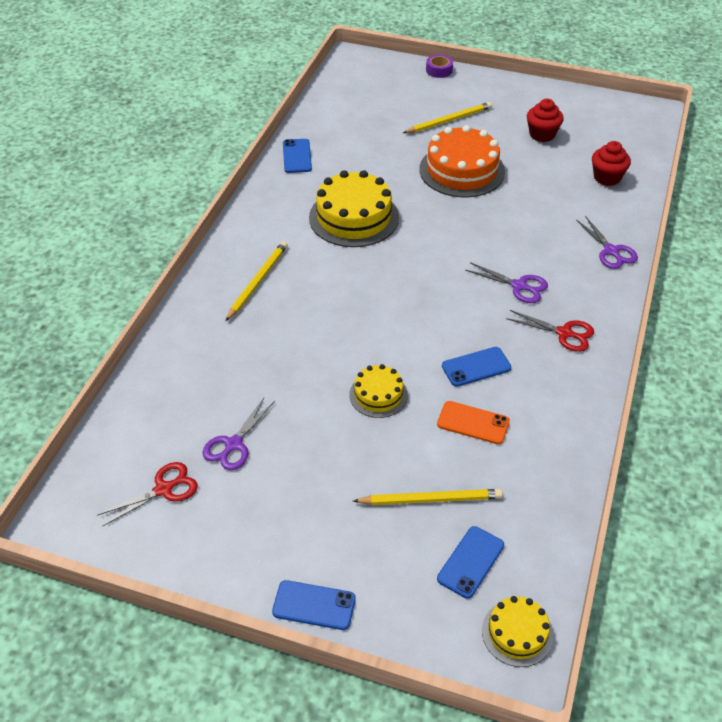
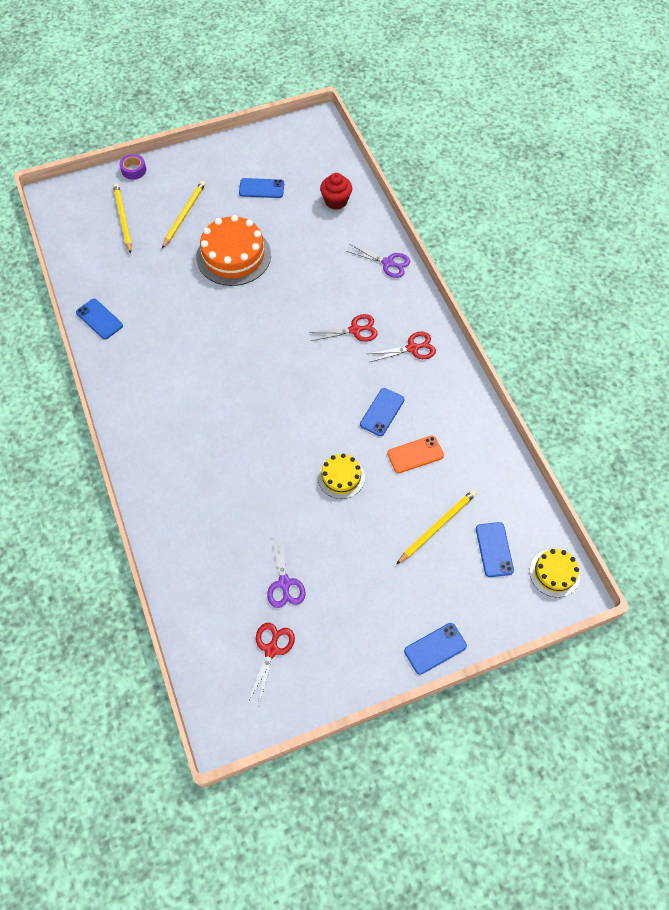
camera: 40 degrees left, 15 degrees up
yellow pencil [226,241,287,321] -> yellow pencil moved to [113,183,132,254]
yellow cake [309,170,399,247] -> none
purple scissors [465,262,548,303] -> red scissors [309,314,378,341]
red cupcake [527,99,564,142] -> blue phone [239,178,284,198]

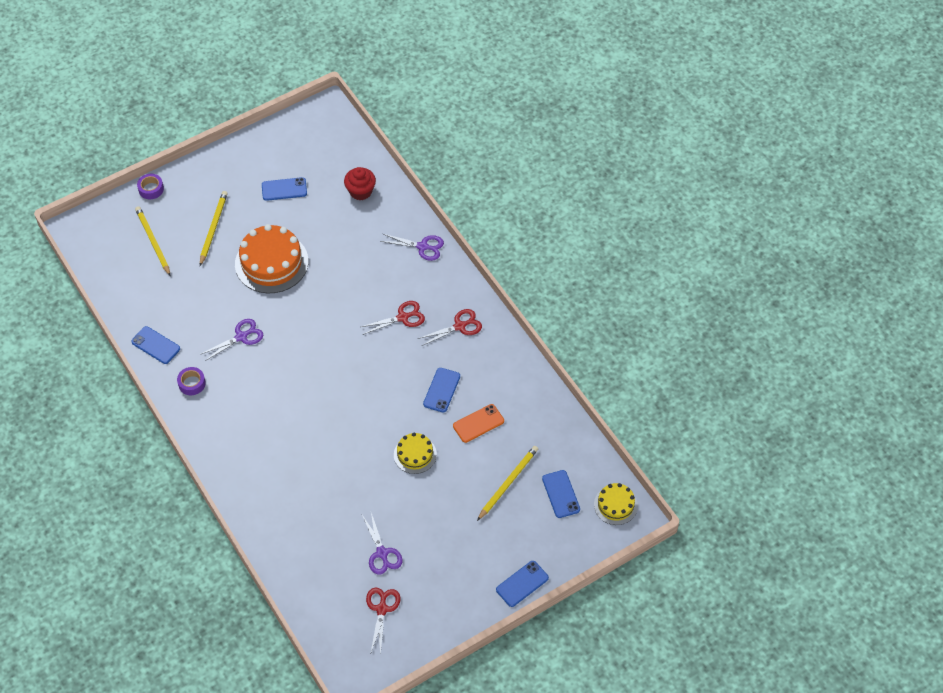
camera: 10 degrees left, 5 degrees down
none -> purple tape [177,367,206,395]
none -> purple scissors [201,319,263,361]

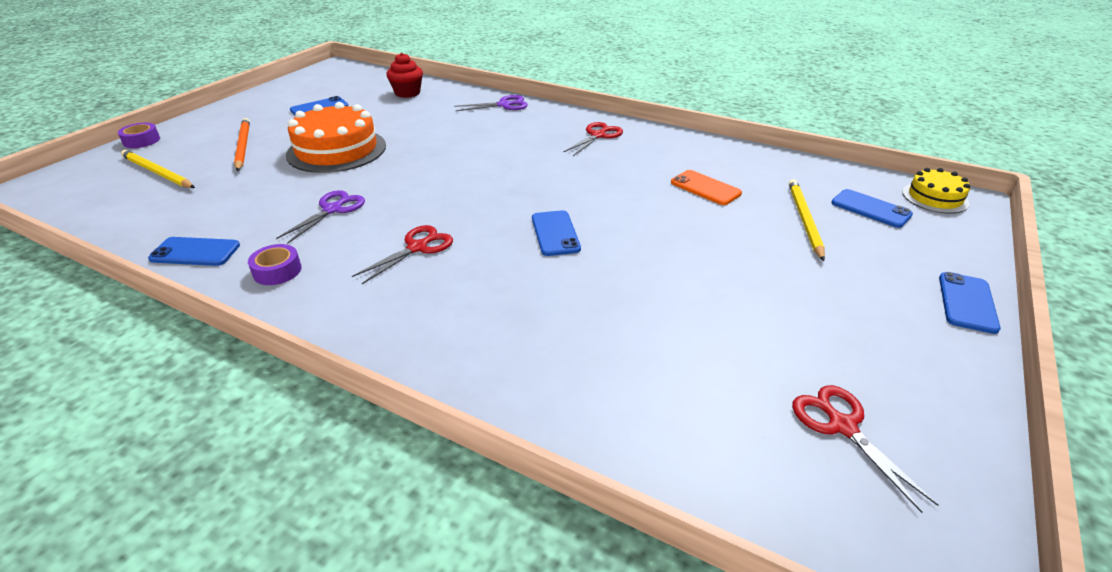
camera: 30 degrees left, 20 degrees down
yellow pencil [200,191,228,266] -> orange pencil [234,118,250,171]
red scissors [361,301,425,335] -> red scissors moved to [352,225,453,284]
purple scissors [362,513,403,575] -> none
yellow cake [394,433,437,474] -> none
blue phone [423,368,460,413] -> blue phone moved to [532,210,581,256]
orange phone [453,404,504,443] -> orange phone turned 75 degrees counterclockwise [671,170,742,205]

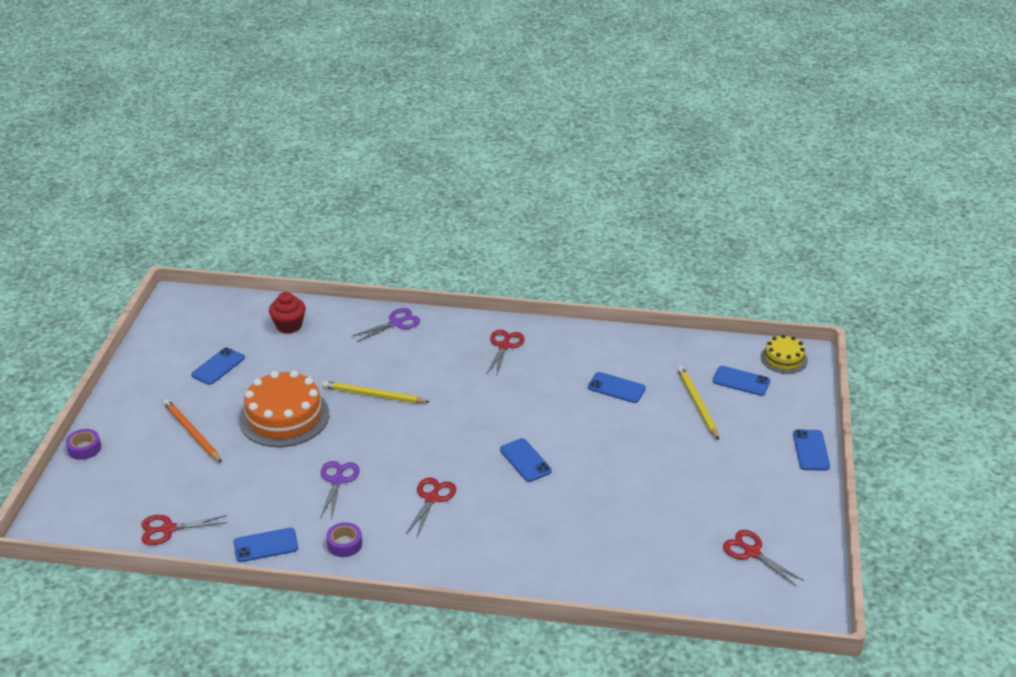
camera: 20 degrees left, 0 degrees up
yellow pencil [121,150,195,188] -> yellow pencil moved to [323,381,430,403]
orange phone [671,170,742,205] -> blue phone [588,372,646,403]
none -> red scissors [141,515,227,545]

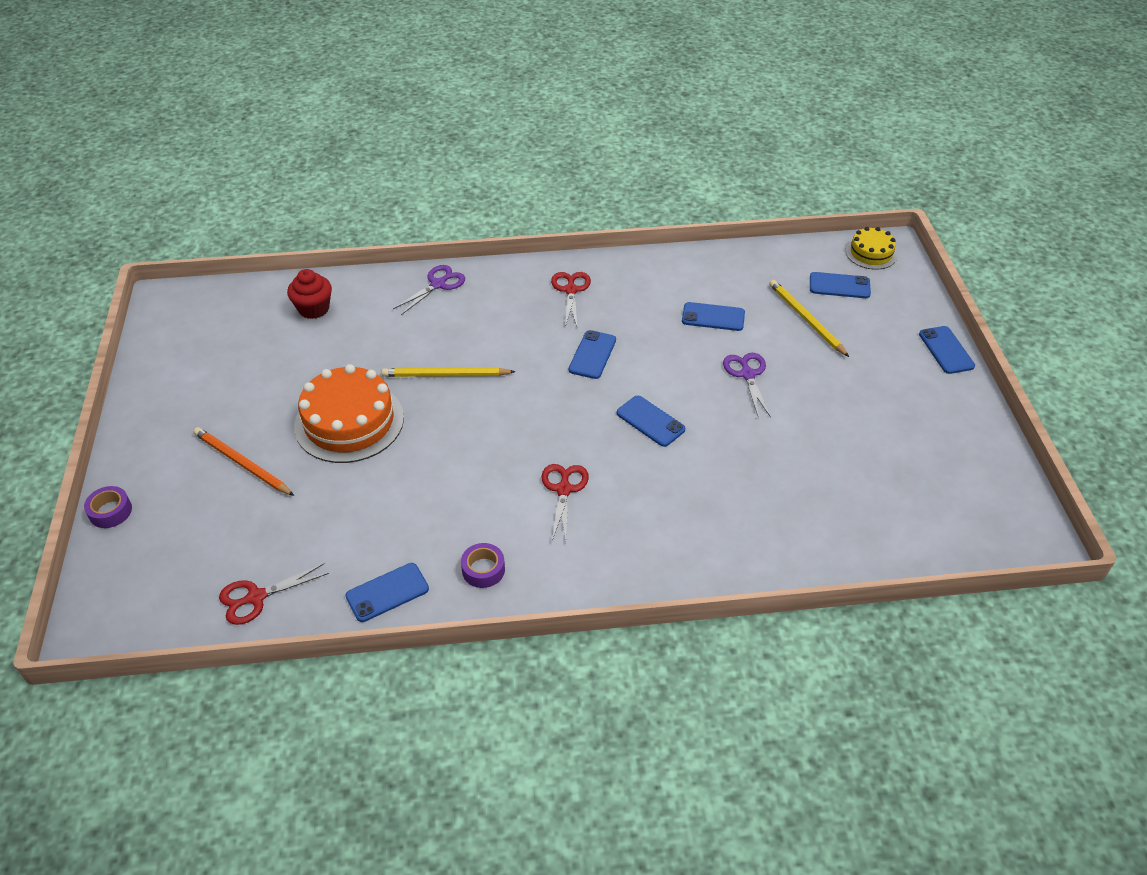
camera: 15 degrees left, 10 degrees up
blue phone [191,347,245,385] -> blue phone moved to [569,330,616,379]
purple scissors [320,461,360,521] -> purple scissors moved to [723,353,771,418]
red scissors [723,530,804,587] -> none

